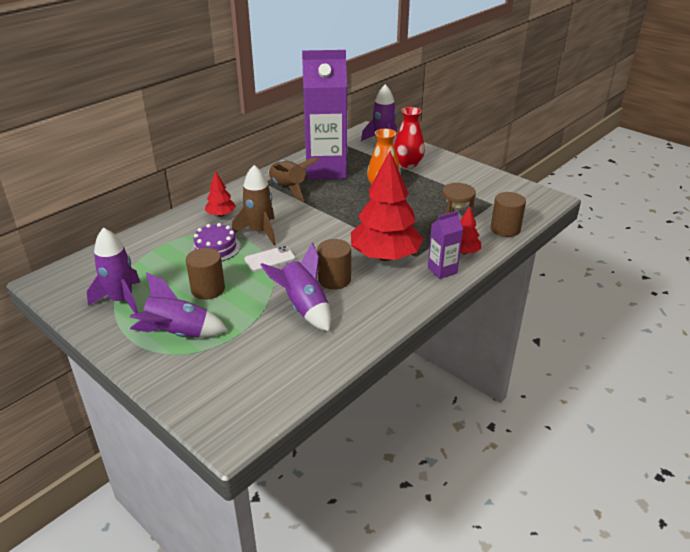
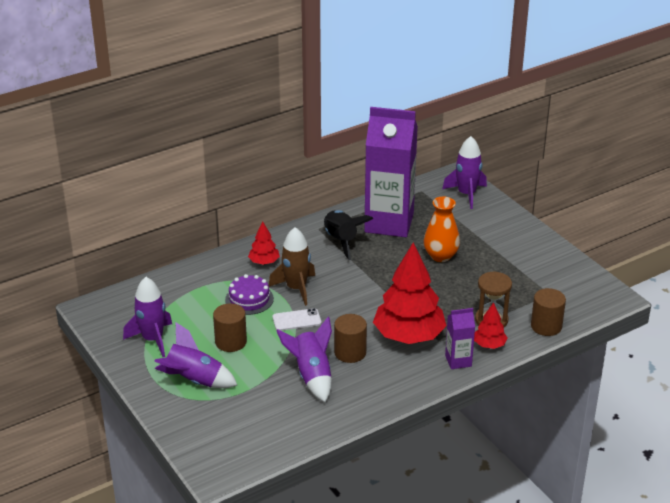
camera: 15 degrees right, 0 degrees up
brown rocket [268,158,320,202] -> black rocket [324,210,373,260]
red vase [394,107,425,168] -> none

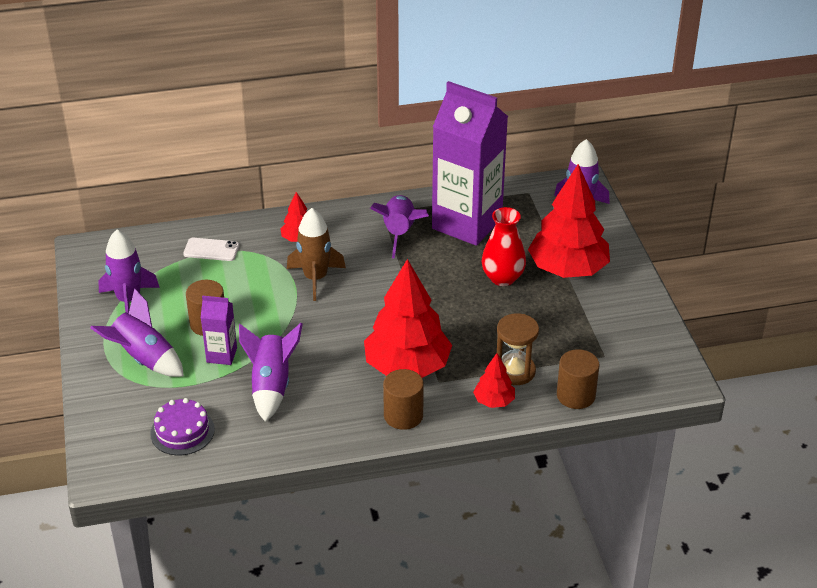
camera: 20 degrees right, 5 degrees up
purple cake [225,274,274,315] -> purple cake moved to [150,398,215,455]
white phone [273,308,321,331] -> white phone moved to [183,238,239,261]
black rocket [324,210,373,260] -> purple rocket [370,195,429,259]
brown cylinder [334,314,367,363] -> brown cylinder moved to [383,369,424,430]
orange vase [424,197,460,262] -> red vase [481,207,526,286]
purple carton [445,308,475,369] -> purple carton moved to [201,296,237,365]
none -> red tree [528,164,610,278]

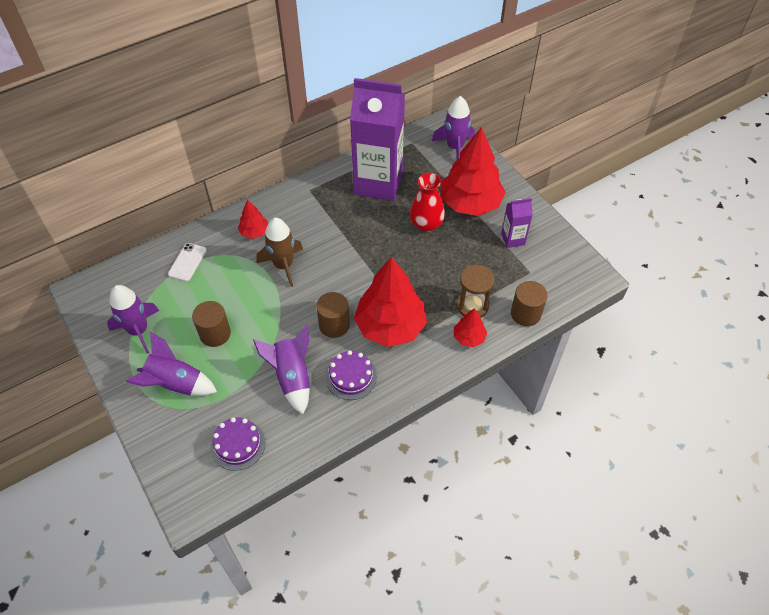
camera: 20 degrees left, 15 degrees up
white phone [183,238,239,261] -> white phone turned 60 degrees counterclockwise [168,243,207,282]
purple carton [201,296,237,365] -> purple carton moved to [501,198,533,248]
purple rocket [370,195,429,259] -> none
brown cylinder [383,369,424,430] -> brown cylinder moved to [316,292,350,338]
none -> purple cake [326,350,377,400]

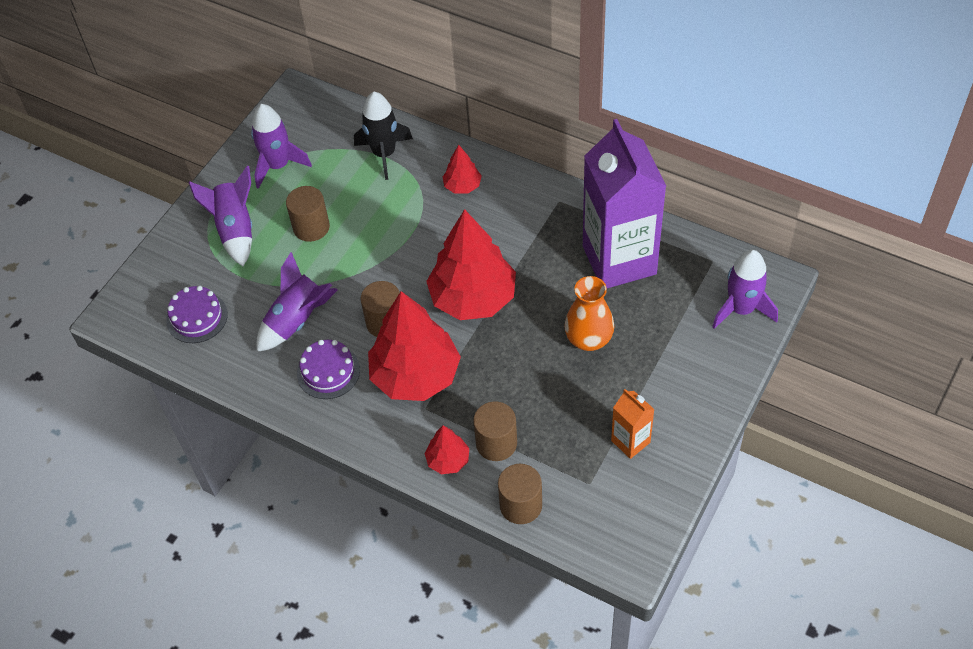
camera: 65 degrees right, 0 degrees up
white phone [168,243,207,282] -> black rocket [354,92,413,180]
brown rocket [256,218,303,287] -> none
red vase [410,173,445,232] -> orange vase [564,276,614,351]
red tree [441,127,506,216] -> red tree moved to [426,209,516,320]
brown hourglass [456,264,494,318] -> brown cylinder [473,401,517,461]
purple carton [501,198,533,248] -> orange carton [611,389,655,459]

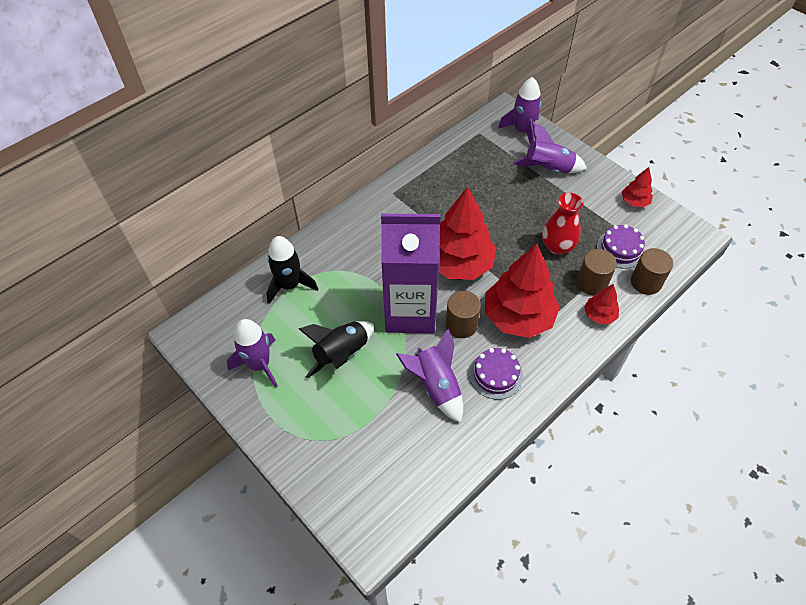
camera: 75 degrees left, 0 degrees up
purple cake [166,286,228,343] -> purple cake moved to [597,224,645,269]
purple rocket [189,166,252,266] -> purple rocket moved to [513,122,587,173]
brown cylinder [286,186,330,242] -> black rocket [299,321,374,378]
red tree [442,145,482,194] -> red tree moved to [622,167,653,207]
orange vase [564,276,614,351] -> none
purple carton [583,119,666,288] -> purple carton moved to [381,214,440,333]
orange carton [611,389,655,459] -> none
none -> red vase [542,193,583,255]

